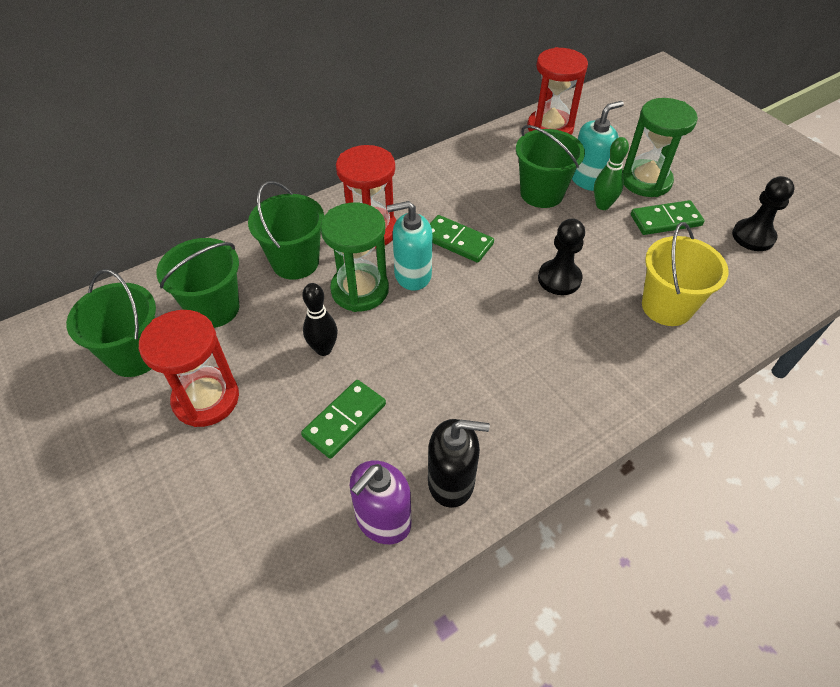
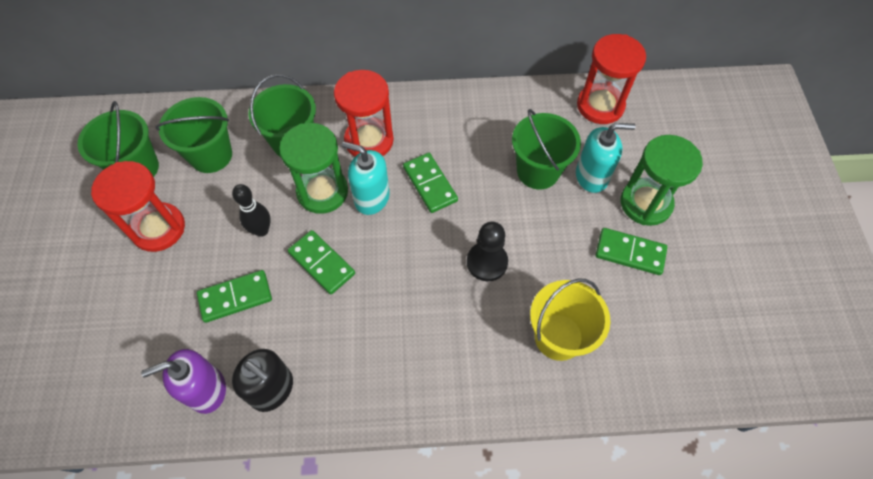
camera: 30 degrees right, 10 degrees up
green bowling pin [594,137,629,210] -> none
black pawn [732,176,795,251] -> none
none -> green domino [288,230,355,294]

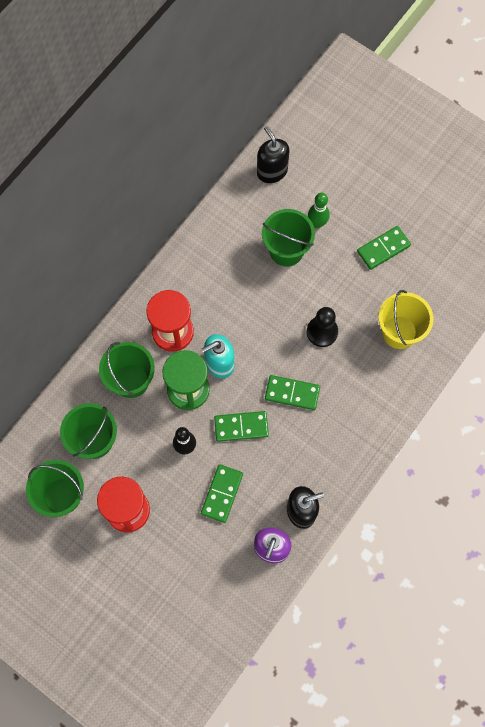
camera: 50 degrees left, 10 degrees up
green domino [403,153,458,213] -> green domino moved to [265,375,320,410]
turquoise soap dispenser [576,123,636,193] -> green bowling pin [308,193,330,228]
red hourglass [577,34,646,124] -> black soap dispenser [257,126,290,183]
green hourglass [621,135,703,226] -> none

